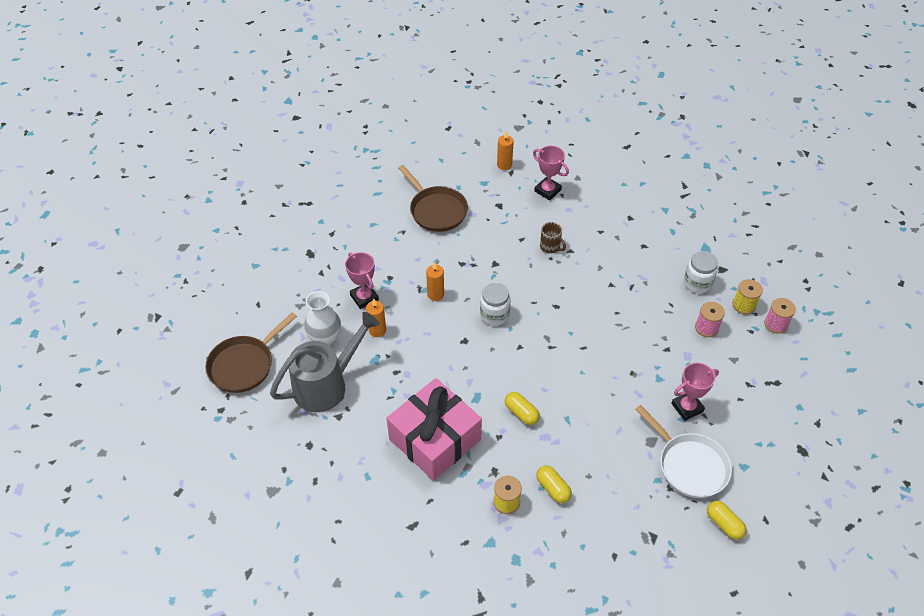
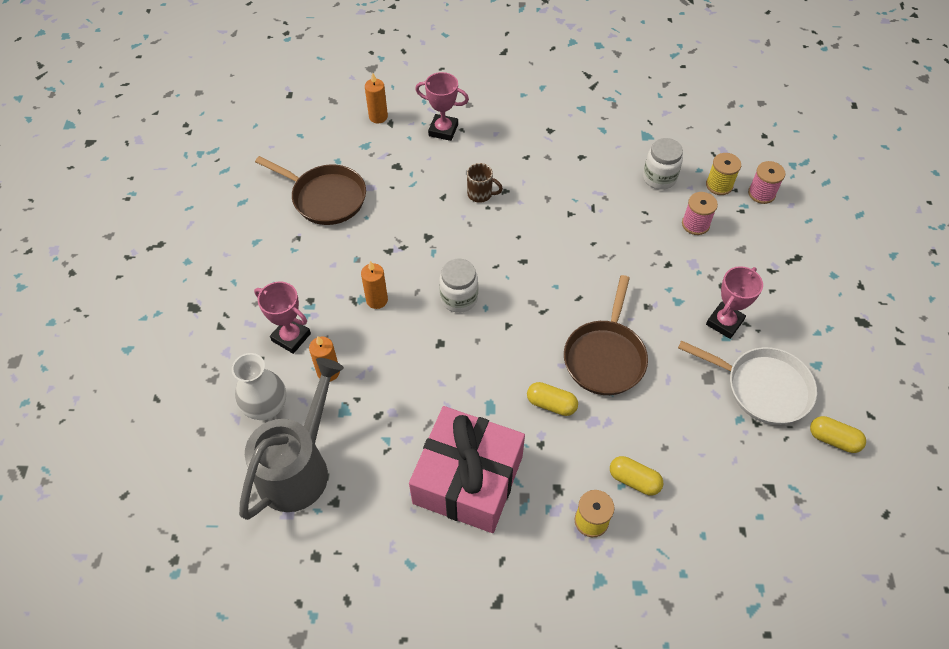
camera: 25 degrees left, 5 degrees up
brown pan [205,312,297,393] -> brown pan moved to [564,275,648,395]

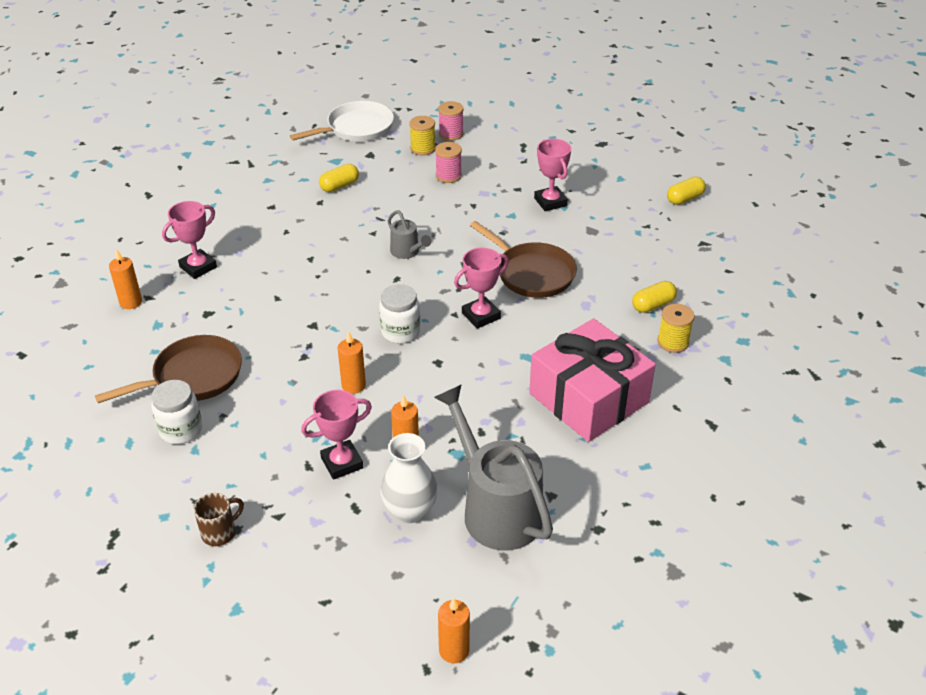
camera: 60 degrees left, 15 degrees down
brown mug [467,163,503,203] -> brown mug moved to [194,493,244,546]
yellow capsule [527,382,578,416] -> yellow capsule moved to [319,164,359,192]
white jar [643,138,683,190] -> white jar moved to [151,380,202,444]
white pan [678,340,817,425] -> white pan moved to [290,101,394,141]
none -> grey watering can [388,210,432,259]
none -> orange candle [438,598,470,664]
none -> pink trophy [454,248,509,329]

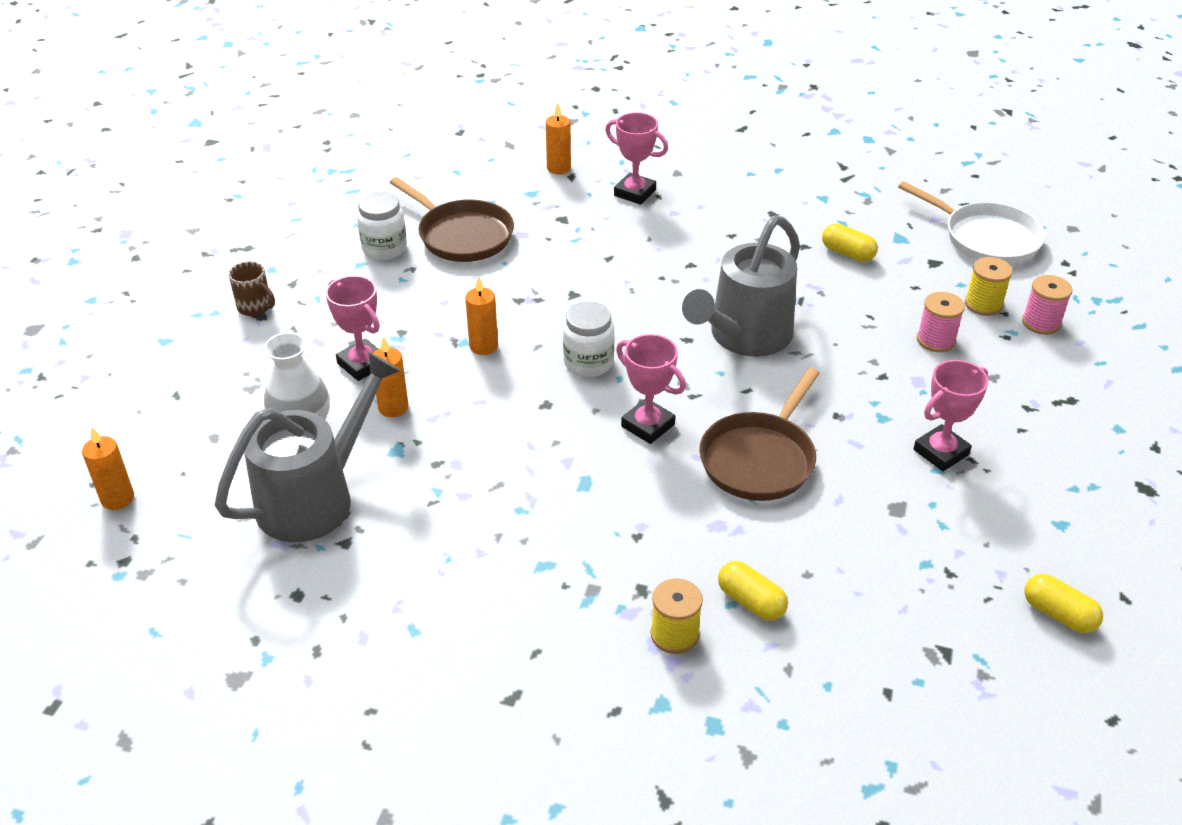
camera: 75 degrees right, 0 degrees up
grey watering can [388,210,432,259] -> grey watering can [682,215,800,357], size x2.11
pink gift [529,319,656,442] -> none

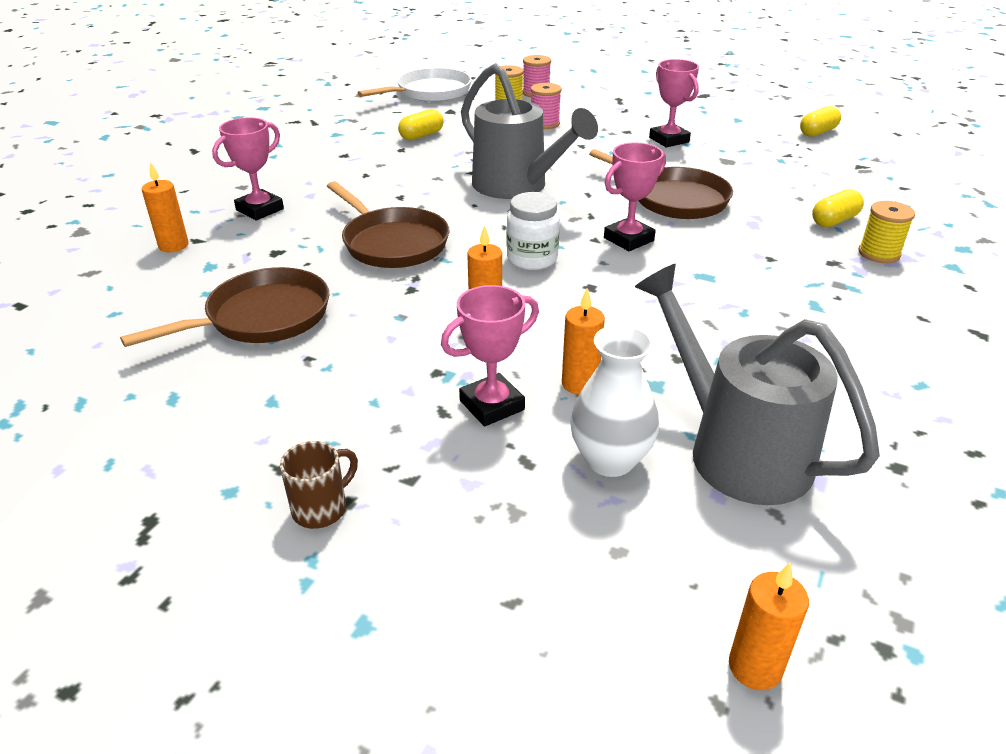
camera: 80 degrees left, 5 degrees down
white jar [357,191,407,260] -> none
none -> brown pan [327,181,449,268]

